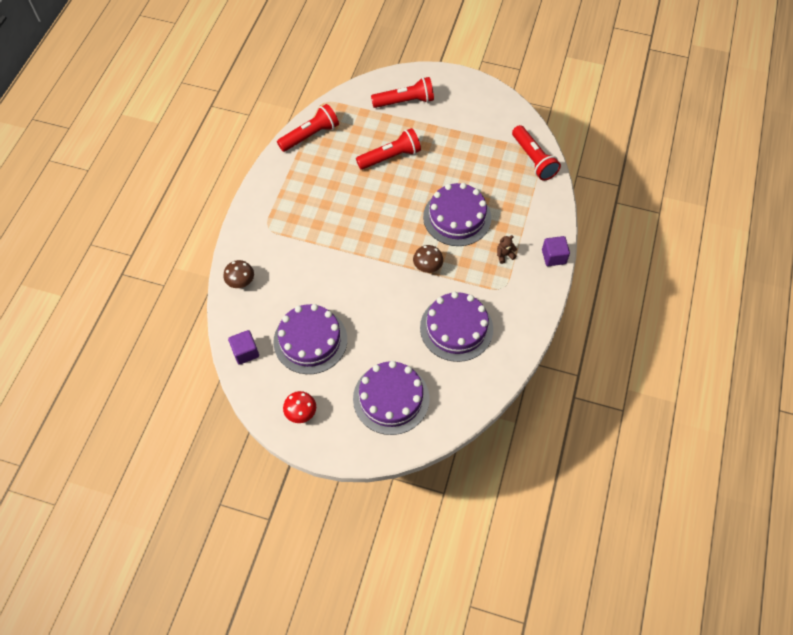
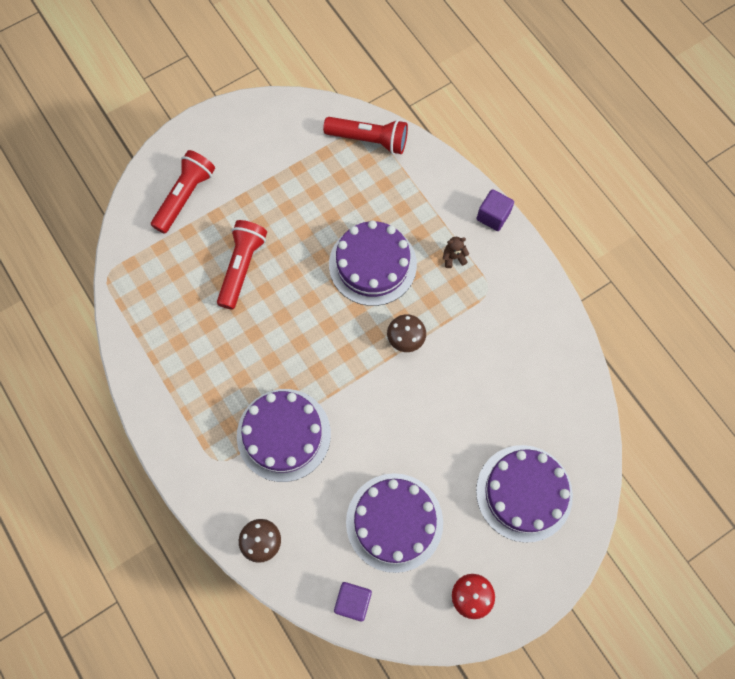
camera: 50 degrees left, 10 degrees up
red flashlight [277,104,339,152] -> none
purple cake [420,292,493,362] -> purple cake moved to [237,389,331,482]
brown teddy bear [497,235,517,264] -> brown teddy bear turned 60 degrees clockwise [443,237,469,268]

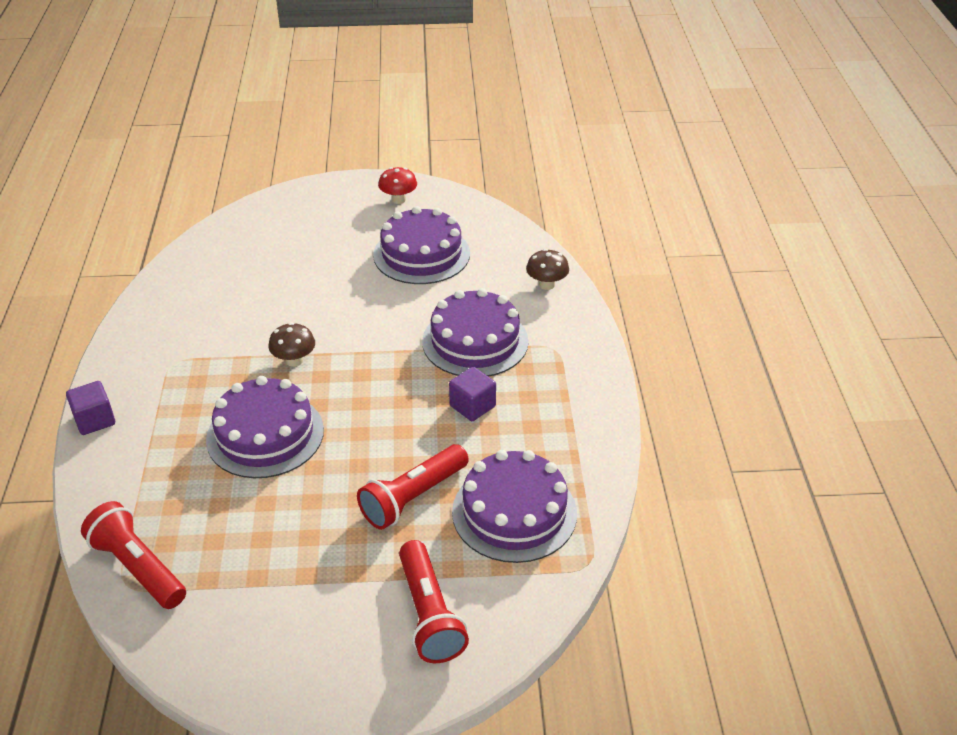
camera: 150 degrees left, 30 degrees down
red flashlight [151,150,215,234] -> red flashlight turned 75 degrees counterclockwise [399,540,469,663]
purple cube [334,582,372,621] -> purple cube moved to [449,367,496,421]
brown teddy bear [443,237,469,268] -> none
purple cake [476,445,573,543] -> purple cake moved to [452,450,577,563]

